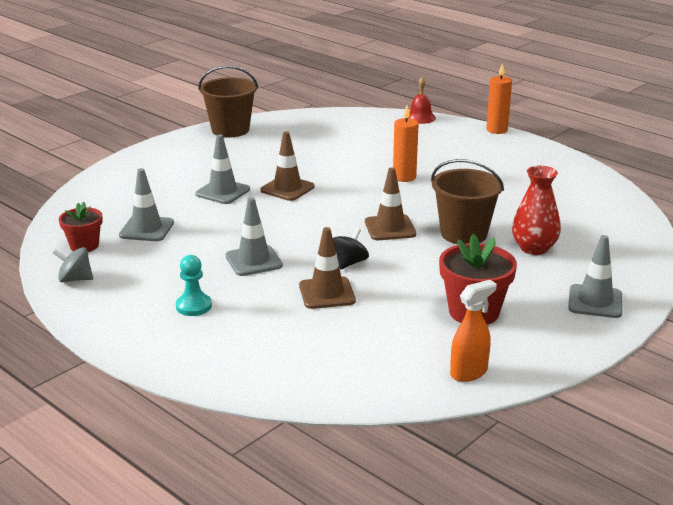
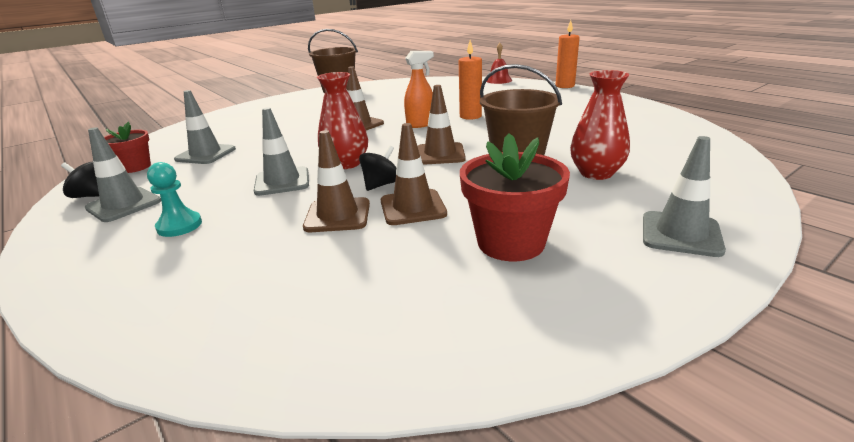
camera: 10 degrees right, 0 degrees up
grey spinning top [53,247,93,282] -> black spinning top [61,161,99,198]
grey traffic cone [195,134,250,204] -> grey traffic cone moved to [85,127,161,222]
orange spray bottle [450,280,497,382] -> orange spray bottle moved to [404,51,434,128]
none -> red vase [317,72,368,169]
none -> brown traffic cone [381,123,447,225]

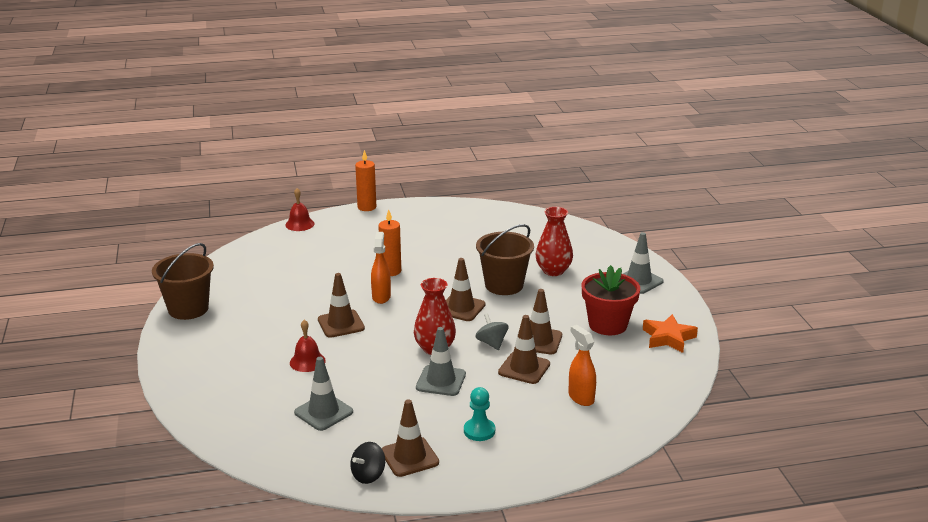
camera: 65 degrees left, 0 degrees up
grey traffic cone [85,127,161,222] -> brown traffic cone [381,399,439,477]
red flower pot [104,121,151,173] -> none
black spinning top [359,145,396,191] -> grey spinning top [475,313,509,350]
none -> red bell [290,320,326,372]
none -> orange spray bottle [568,325,596,406]
none -> orange star [643,314,698,353]

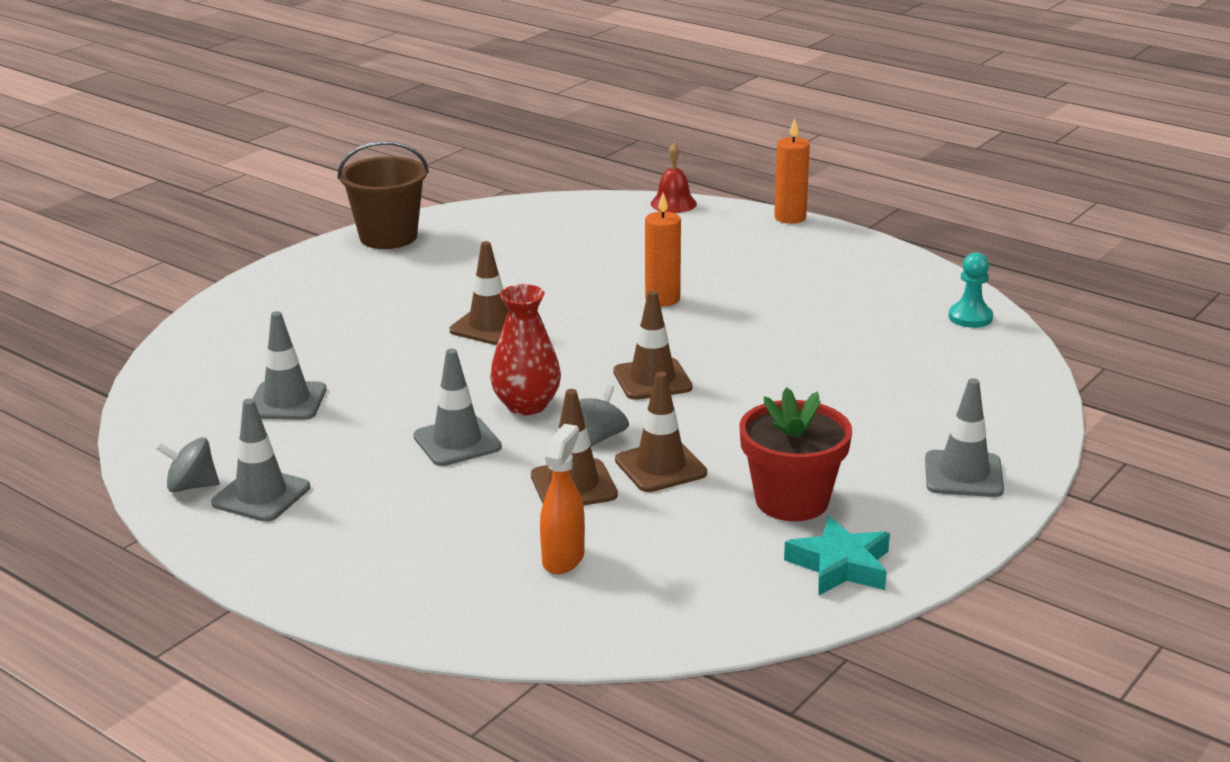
camera: 50 degrees right, 0 degrees up
red bell [290,320,326,372] -> none
black spinning top [350,442,385,484] -> grey spinning top [156,437,220,492]
orange spray bottle [371,232,391,304] -> none
brown traffic cone [381,399,439,477] -> grey traffic cone [211,399,310,522]
turquoise pawn [464,387,495,441] -> turquoise pawn moved to [949,252,993,328]
brown bucket [476,224,534,295] -> none
red vase [535,207,573,276] -> none
orange star [643,314,698,353] -> turquoise star [784,516,890,596]

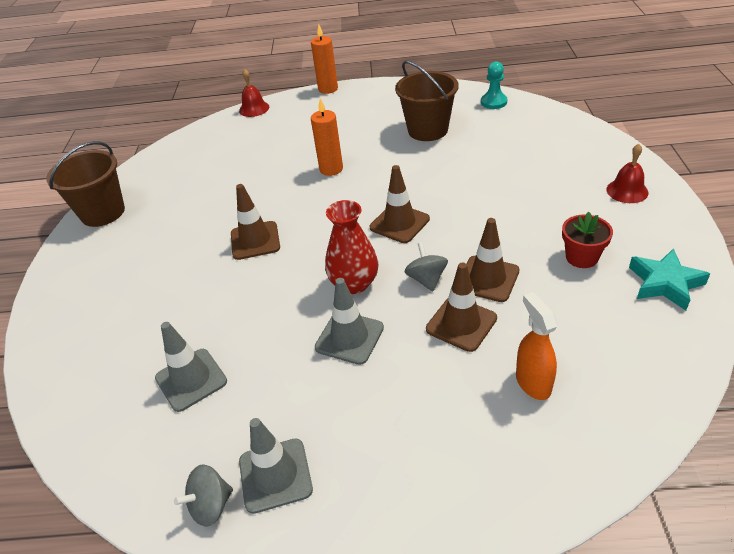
camera: 35 degrees left, 15 degrees up
red flower pot [739,387,852,521] -> red flower pot [562,212,613,268], size x0.63
grey traffic cone [925,378,1004,497] -> red bell [606,144,648,203]
none -> brown bucket [395,61,459,141]

